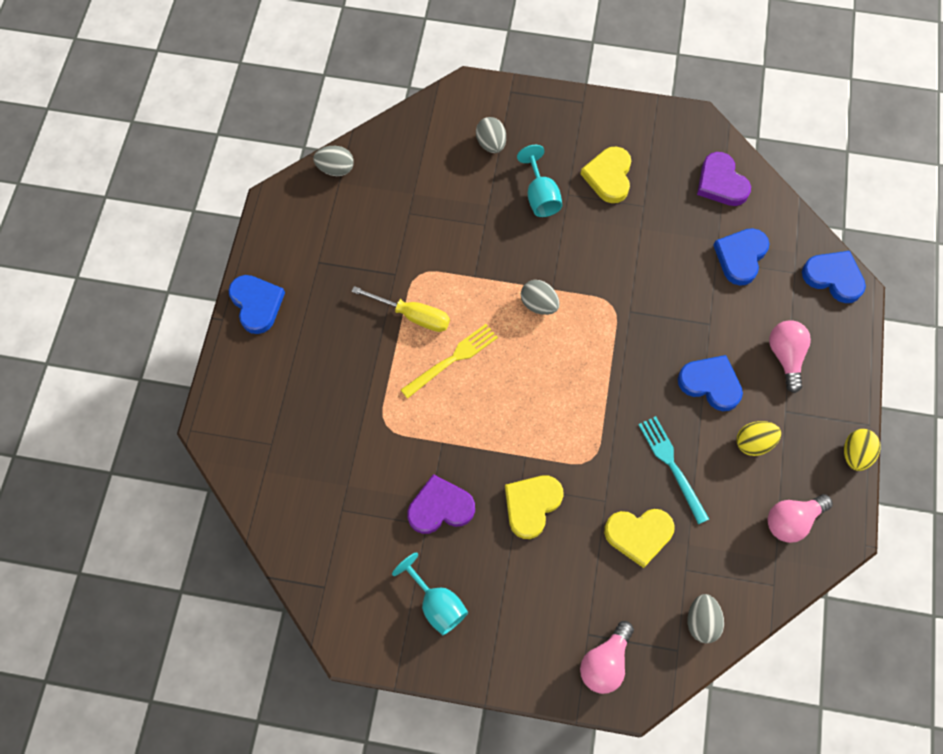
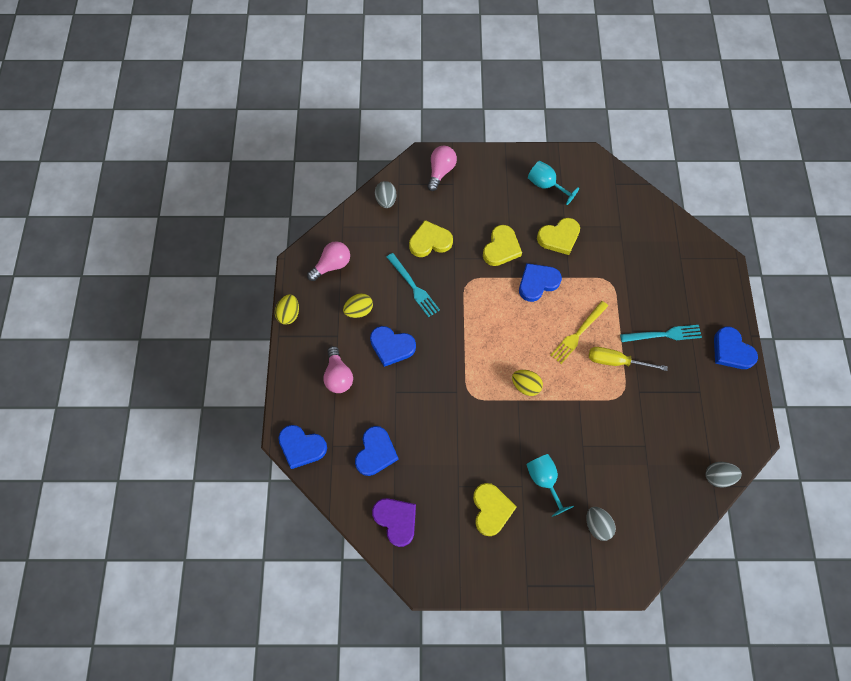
camera: 170 degrees right, 0 degrees up
purple heart [407,474,475,534] -> yellow heart [537,218,580,255]
grey egg [521,280,560,315] -> yellow egg [512,370,543,396]
none -> blue heart [519,263,562,302]
none -> turquoise fork [620,325,702,342]

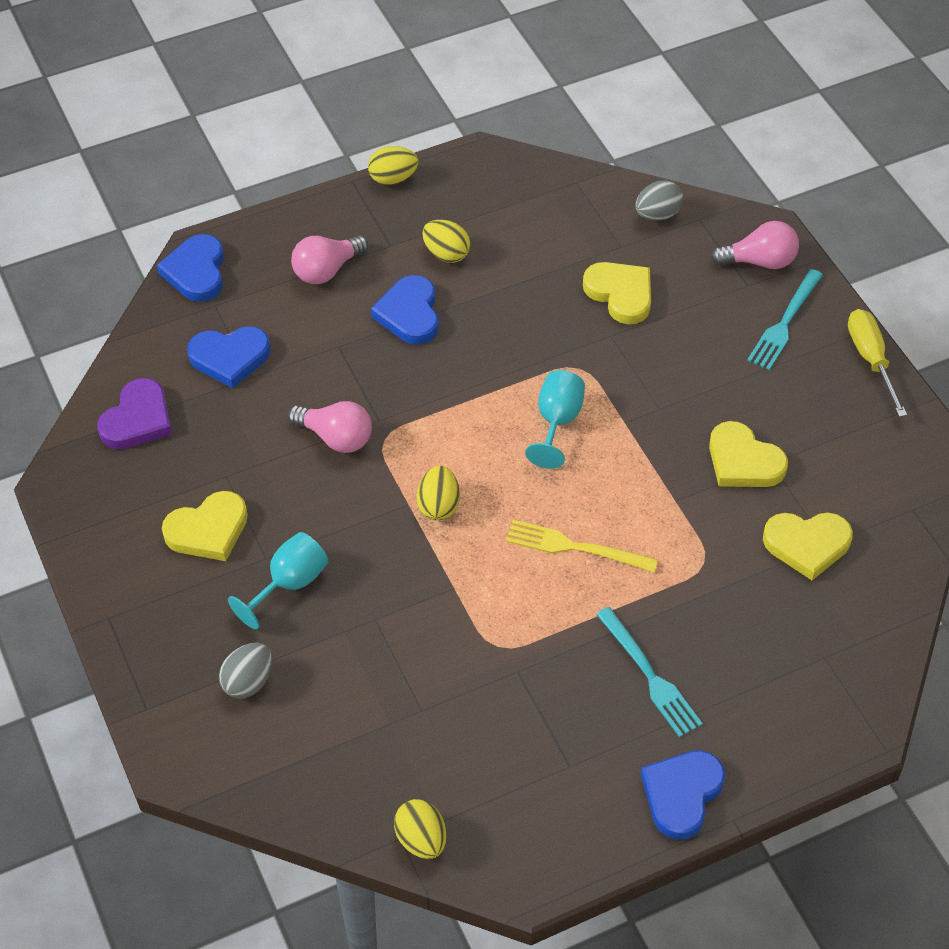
camera: 65 degrees right, 15 degrees down
pink light bulb [307,241,350,281] -> pink light bulb moved to [288,401,372,453]
turquoise fork [387,253,440,317] -> turquoise fork moved to [747,269,823,370]
yellow heart [483,225,522,266] -> yellow heart moved to [763,513,853,580]
blue heart [519,263,562,302] -> none
turquoise goblet [528,161,579,205] -> turquoise goblet moved to [525,370,585,469]
yellow screwdriver [589,347,668,371] -> yellow screwdriver moved to [848,309,907,417]
grey egg [706,462,742,488] -> yellow egg [394,799,447,859]

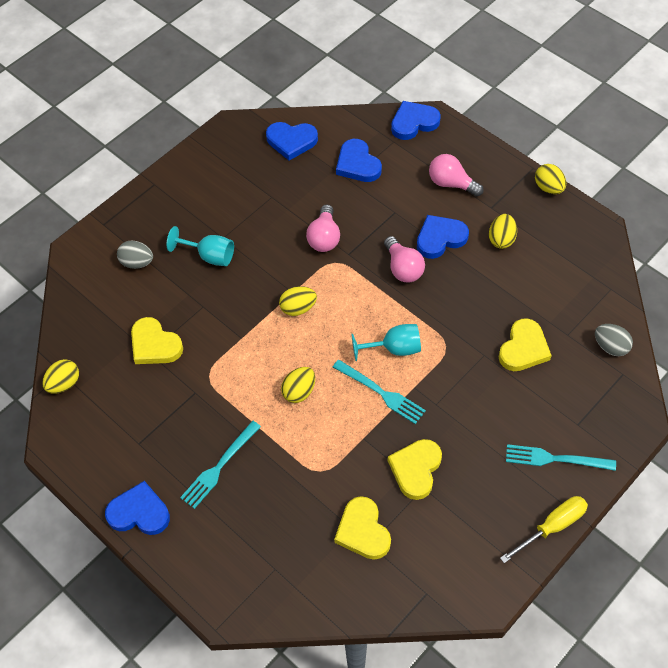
camera: 70 degrees right, 5 degrees up
purple heart [97,378,172,449] -> blue heart [266,122,318,161]
yellow heart [162,491,248,561] -> yellow heart moved to [131,317,183,364]
yellow fork [505,520,658,572] -> yellow egg [281,367,315,403]
pink light bulb [711,221,799,269] -> pink light bulb moved to [384,236,425,282]
none -> turquoise fork [333,360,426,424]

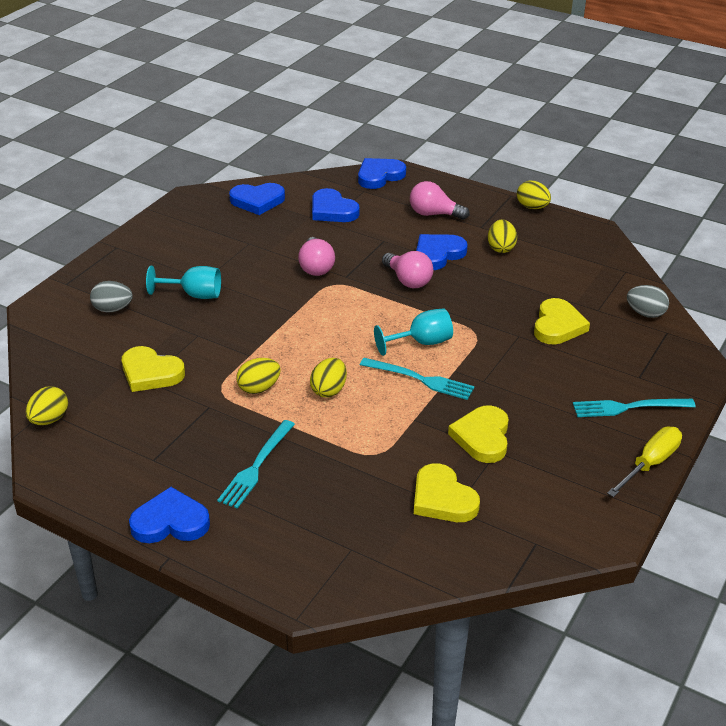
camera: 15 degrees left, 20 degrees down
yellow egg [279,286,317,316] -> yellow egg moved to [237,358,281,394]

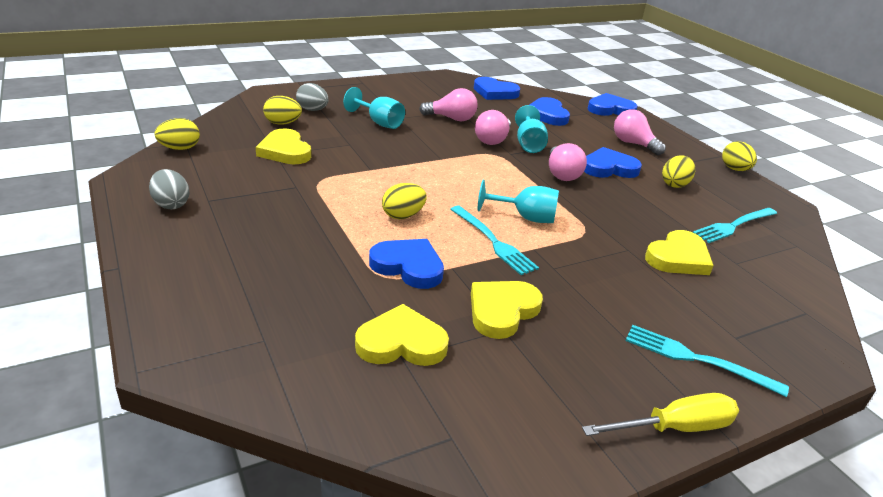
camera: 30 degrees right, 5 degrees down
blue heart [129,487,210,543] -> blue heart moved to [369,239,444,289]
turquoise fork [217,420,295,509] -> turquoise fork moved to [693,208,777,243]
yellow egg [237,358,281,394] -> yellow egg moved to [263,96,302,124]
yellow heart [414,463,480,522] -> yellow heart turned 90 degrees clockwise [355,304,449,366]
grey egg [627,285,669,318] -> grey egg moved to [149,169,190,209]
none -> pink light bulb [419,88,478,121]
none -> turquoise goblet [515,105,548,153]

